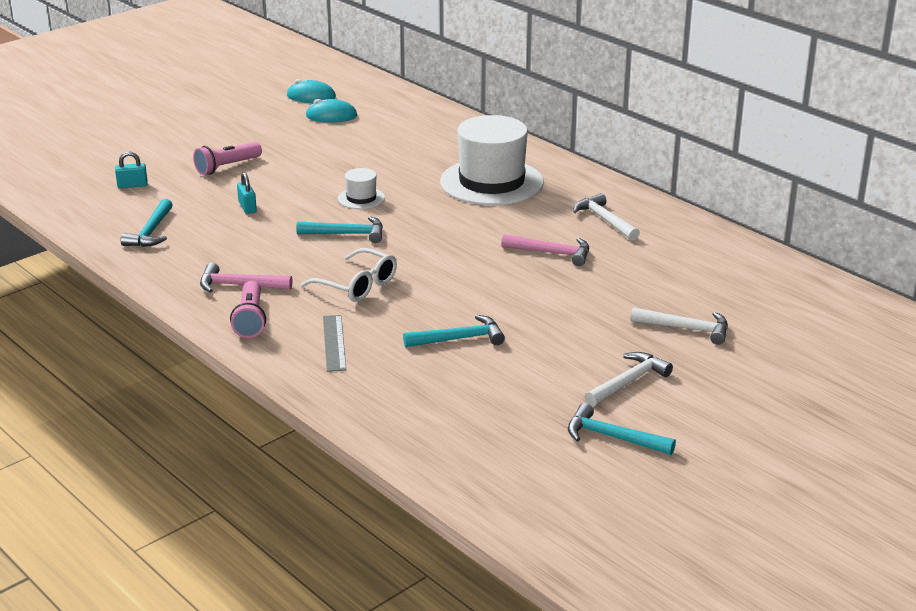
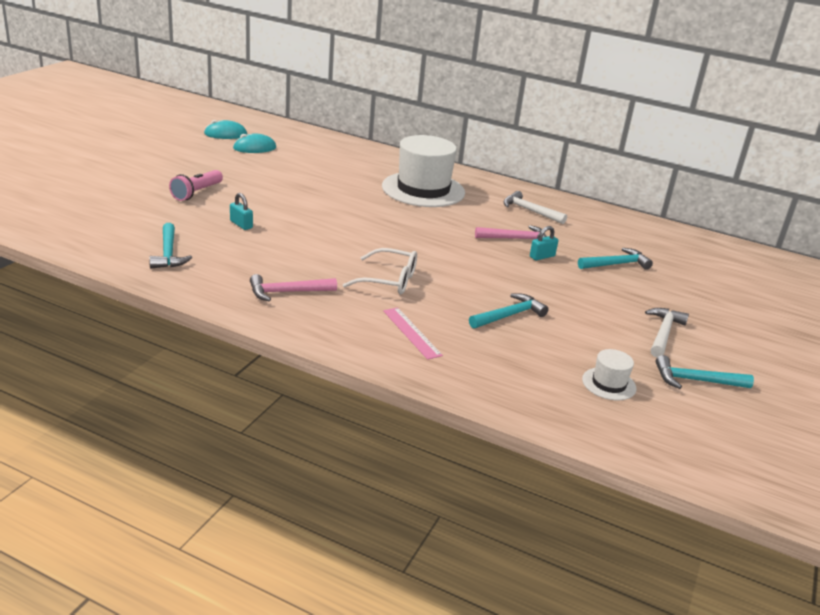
camera: 25 degrees left, 0 degrees up
turquoise padlock [115,151,148,188] -> turquoise padlock moved to [530,226,558,261]
pink flashlight [230,281,266,338] -> none
turquoise hammer [296,217,383,243] -> turquoise hammer moved to [578,248,653,270]
grey ruler [323,315,346,372] -> pink ruler [383,307,443,360]
white hat [338,168,385,209] -> white hat moved to [582,349,637,400]
white hammer [631,307,728,345] -> none

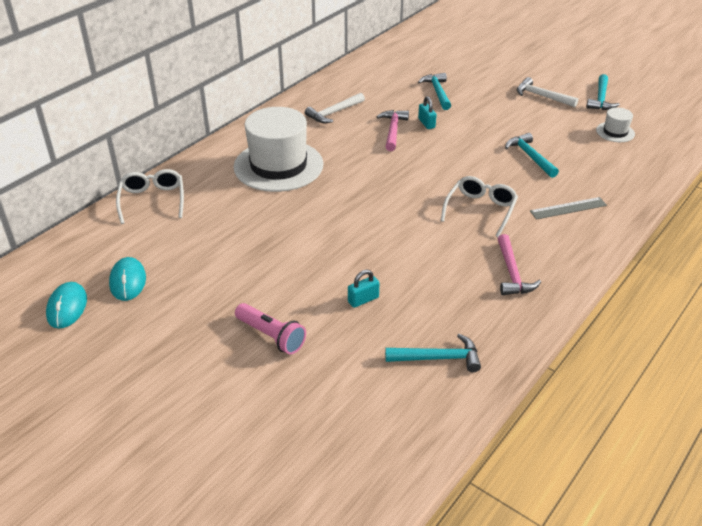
camera: 75 degrees left, 10 degrees up
pink ruler [383,307,443,360] -> grey ruler [530,197,607,220]
none -> white glasses [116,169,184,224]

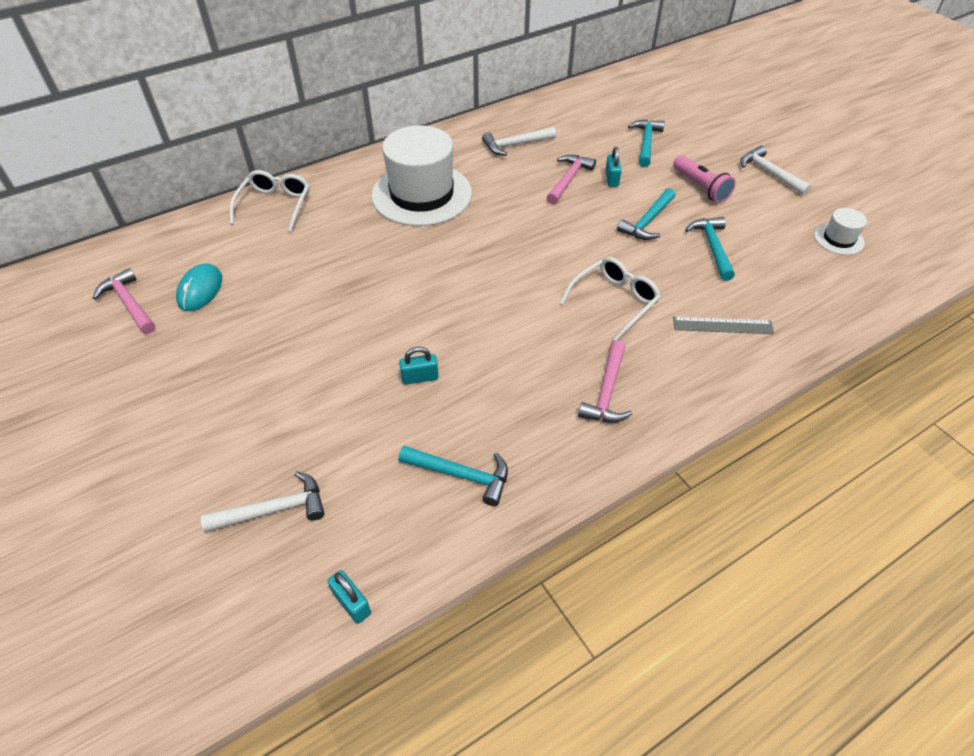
camera: 20 degrees right, 10 degrees up
turquoise mouse [46,282,87,329] -> pink hammer [93,268,155,334]
pink flashlight [235,303,306,355] -> pink flashlight moved to [673,155,736,203]
turquoise hammer [586,74,620,110] -> turquoise hammer moved to [617,188,676,240]
none -> white hammer [201,471,325,533]
none -> turquoise padlock [328,570,371,624]

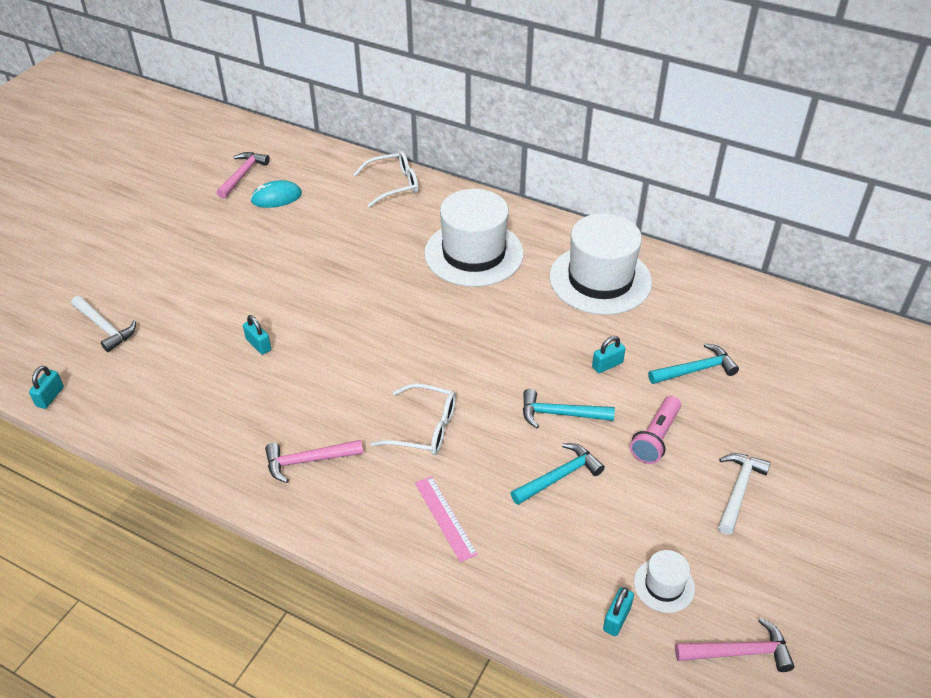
camera: 60 degrees right, 5 degrees down
turquoise hammer [399,446,508,506] -> none
white hammer [482,127,556,156] -> white hat [549,213,652,315]
pink hammer [547,155,596,204] -> pink hammer moved to [675,618,795,672]
grey ruler [673,316,775,334] -> pink ruler [415,476,478,562]
none -> turquoise padlock [603,587,634,636]

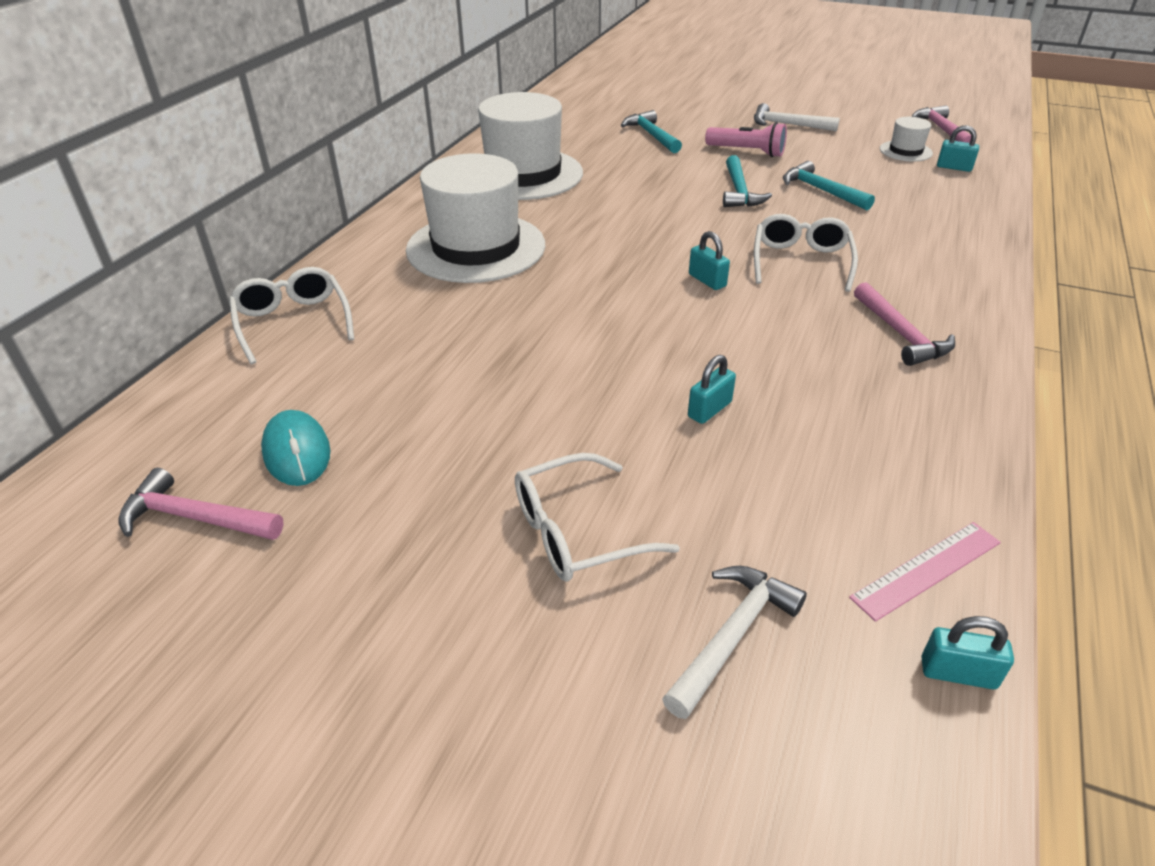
camera: 95 degrees left, 5 degrees down
pink ruler [415,476,478,562] -> pink ruler moved to [849,522,1001,622]
turquoise padlock [592,336,626,373] -> turquoise padlock moved to [689,231,730,290]
none -> white glasses [515,453,680,582]

